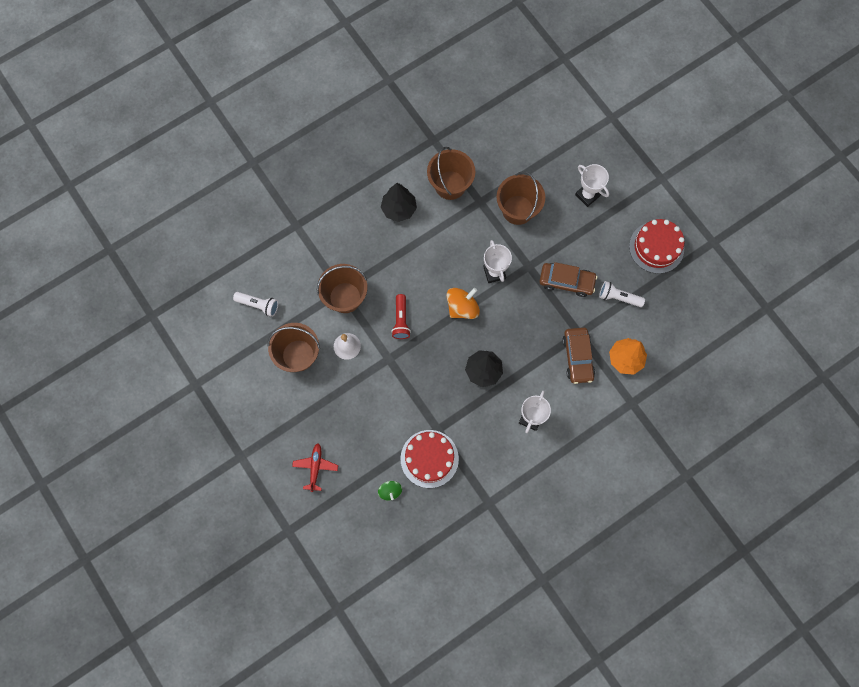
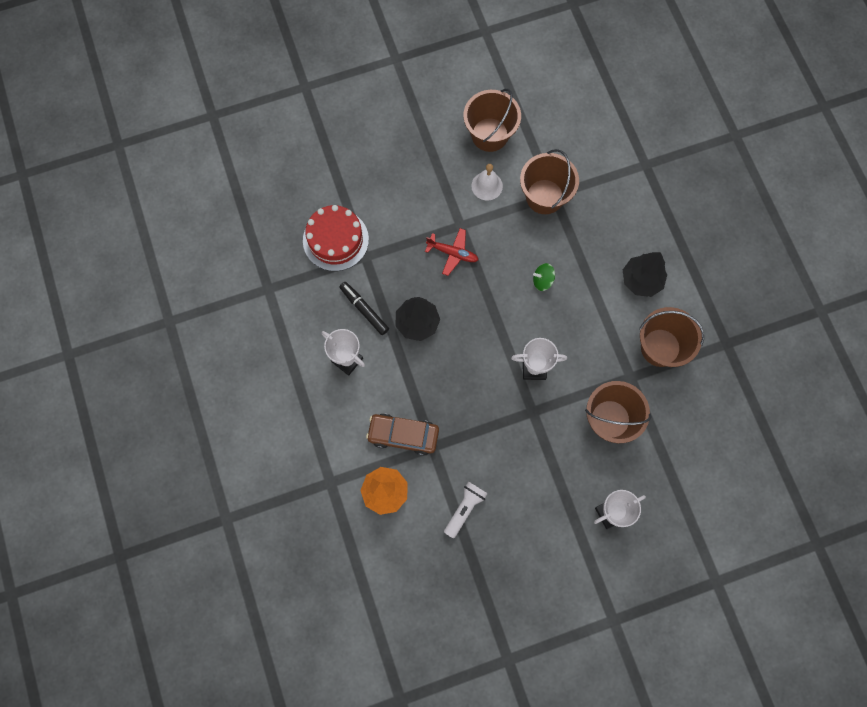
camera: 105 degrees right, 0 degrees up
white flashlight [233,292,278,317] -> none
red plane [292,444,338,492] -> red plane moved to [425,228,478,276]
green spinning top [378,481,402,501] -> green spinning top moved to [533,263,555,291]
red flashlight [391,294,411,339] -> none
orange spinning top [446,288,480,319] -> none
brown car [540,262,597,297] -> none
red cake [629,219,685,274] -> none
none -> black marker [339,282,389,335]

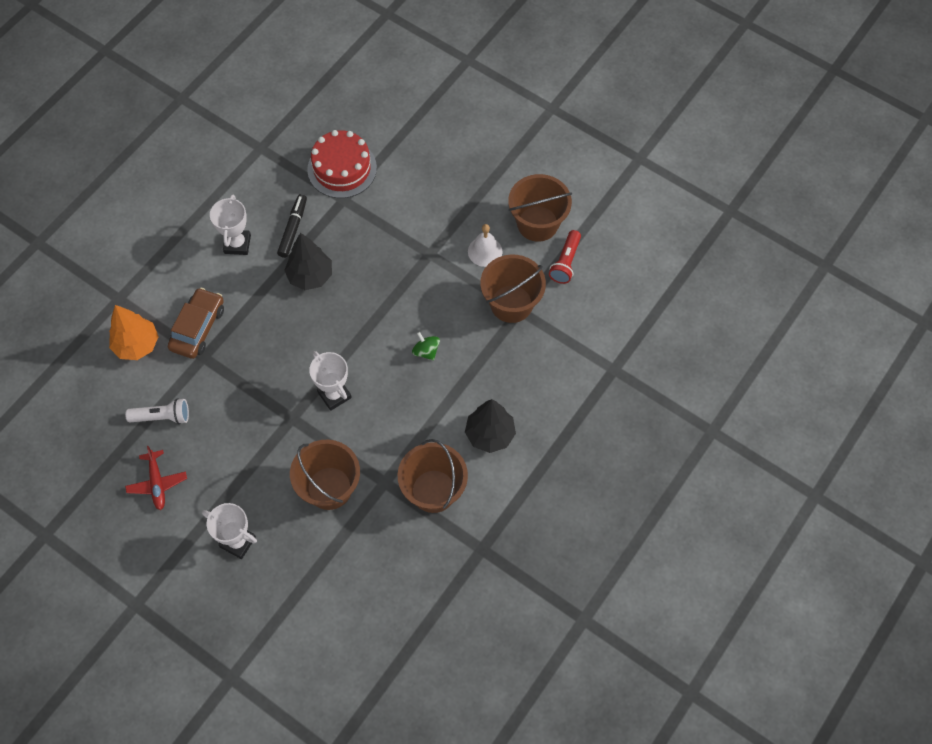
camera: 55 degrees right, 10 degrees down
brown car [366,413,439,456] -> brown car turned 45 degrees clockwise [168,288,224,359]
red plane [425,228,478,276] -> red plane moved to [125,446,187,510]
none -> red flashlight [549,230,581,284]

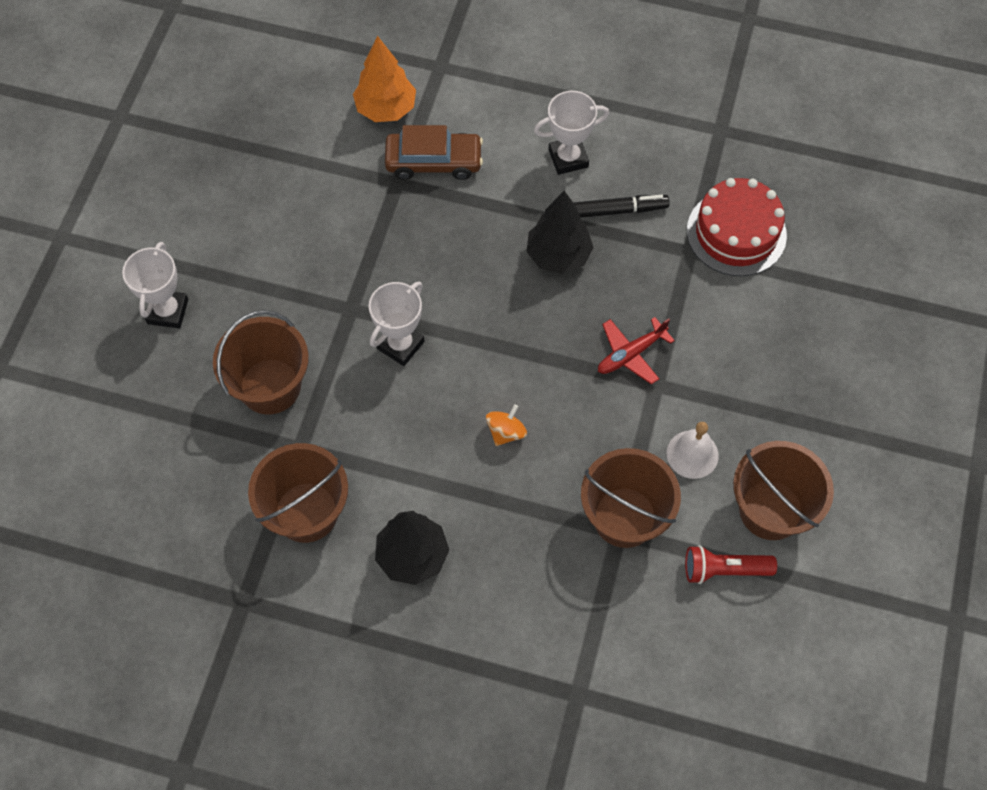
camera: 70 degrees right, 0 degrees up
white flashlight [125,398,189,424] -> none
red plane [125,446,187,510] -> red plane moved to [598,317,675,385]
green spinning top [412,332,440,360] -> orange spinning top [486,404,527,446]

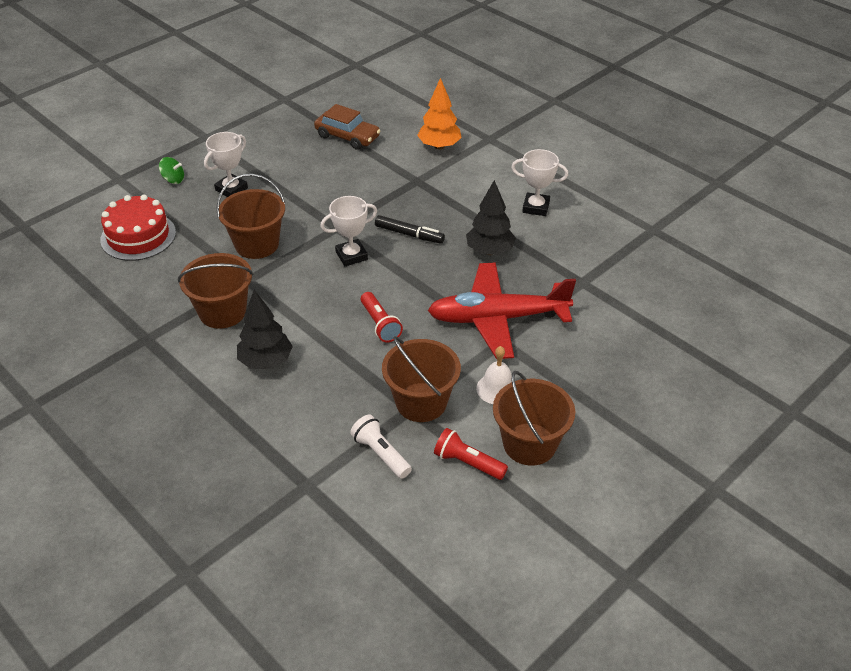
camera: 30 degrees right, 20 degrees down
brown car [385,125,483,180] -> brown car moved to [314,104,381,150]
orange spinning top [486,404,527,446] -> red flashlight [361,292,403,342]
black marker [573,195,670,218] -> black marker moved to [375,215,445,244]
red plane [598,317,675,385] -> red plane [428,263,576,359], size x2.15
red cake [687,178,787,276] -> red cake moved to [100,194,176,261]
none -> green spinning top [159,157,184,184]
none -> white flashlight [350,415,412,479]

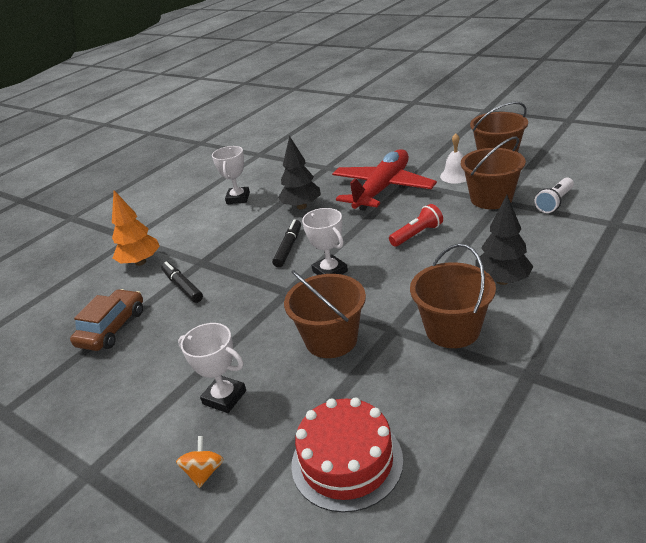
camera: 95 degrees left, 10 degrees down
green spinning top [159,157,184,184] -> orange spinning top [176,436,224,488]
red plane [428,263,576,359] -> red plane turned 135 degrees counterclockwise [332,149,437,211]
red flashlight [434,428,508,480] -> none
none -> black marker [161,261,203,303]

